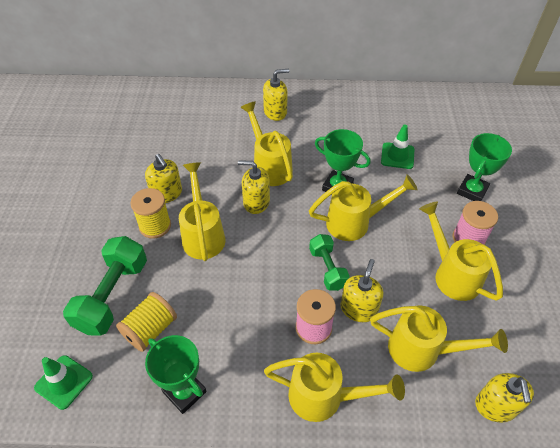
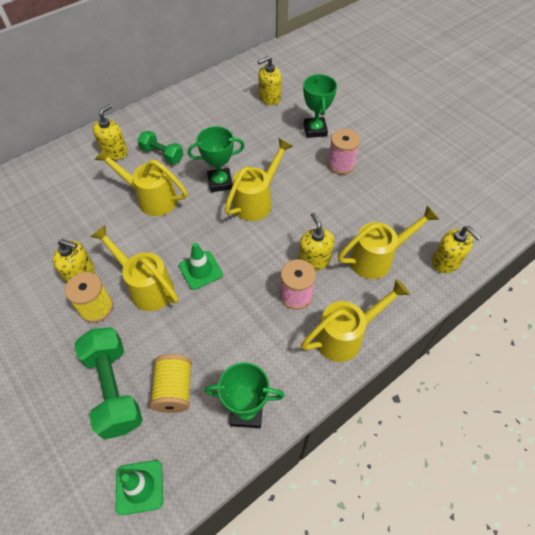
camera: 40 degrees left, 5 degrees up
yellow soap dispenser [238,160,270,214] -> yellow soap dispenser moved to [258,56,282,105]
green dumbbell [309,234,350,291] -> green dumbbell moved to [138,130,183,164]
green traffic cone [381,125,414,169] -> green traffic cone moved to [179,243,223,290]
yellow watering can [419,202,503,301] -> none

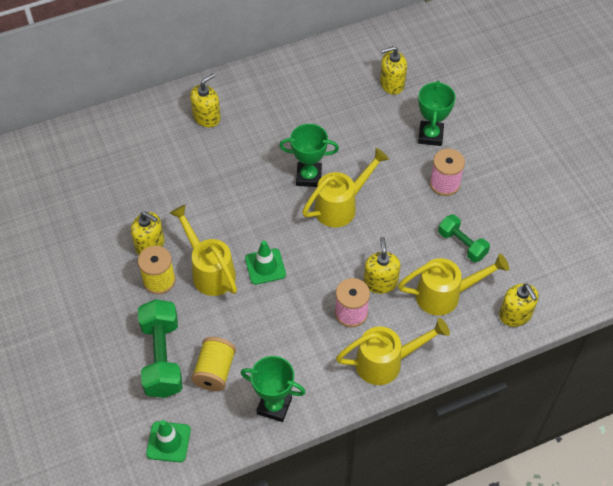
camera: 15 degrees right, 0 degrees up
yellow watering can [94,147,188,216] -> none
green dumbbell [138,130,183,164] -> green dumbbell moved to [438,214,490,262]

